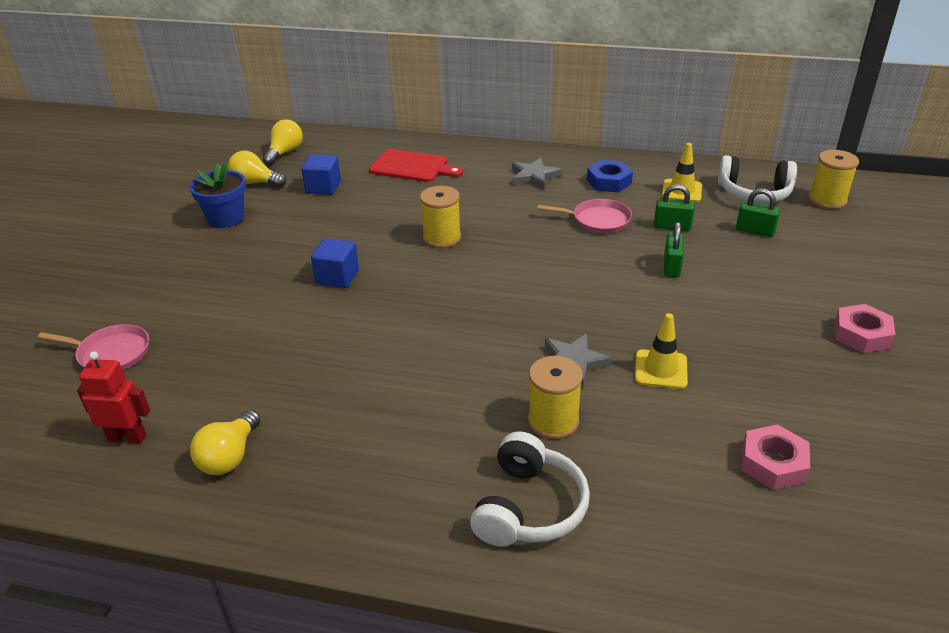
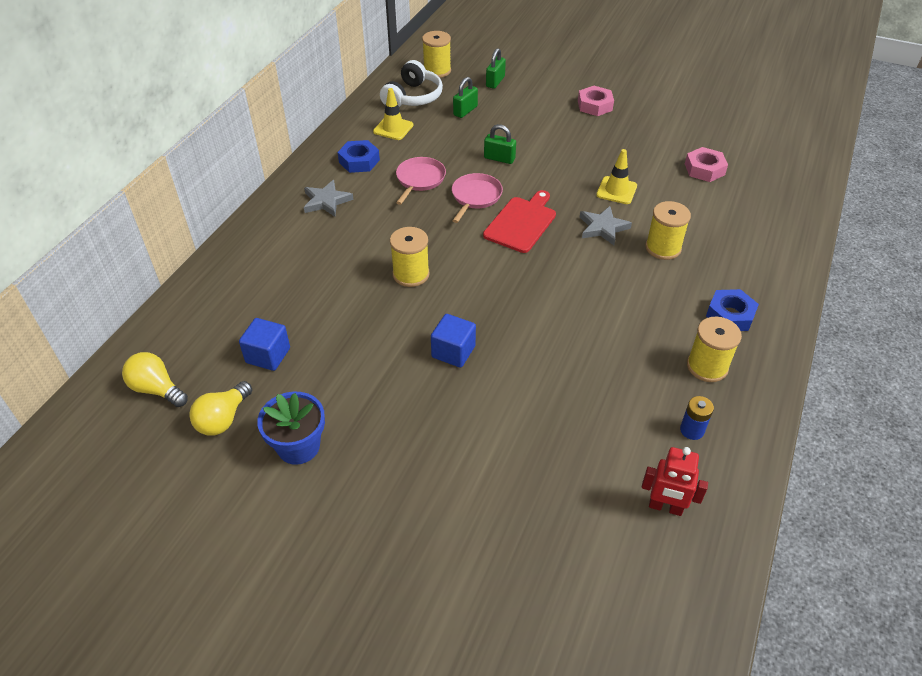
camera: 80 degrees left, 10 degrees up
pink pan [38,324,149,370] -> pink pan moved to [452,173,503,223]
red robot [77,351,150,444] -> red robot turned 90 degrees counterclockwise [642,447,708,516]
yellow light bulb [190,410,261,475] -> blue battery [680,396,714,440]
red cutting board [369,149,463,182] -> red cutting board moved to [483,190,556,253]
white headphones [470,431,590,547] -> none
green padlock [654,184,695,231] -> green padlock moved to [486,48,506,89]
none -> yellow spool [687,317,742,382]
none -> blue nut [706,289,759,331]

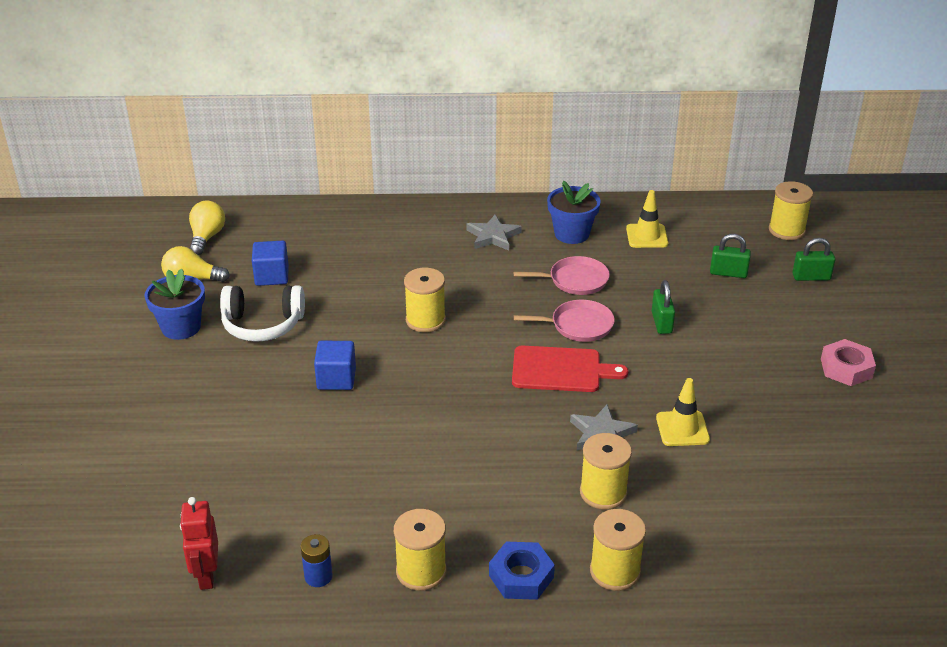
camera: 65 degrees right, 10 degrees down
blue nut [338,140,380,173] -> blue flower pot [547,181,601,244]
white headphones [380,60,443,107] -> white headphones moved to [220,285,305,342]
pink nut [685,147,728,182] -> none
none -> yellow spool [590,509,646,591]

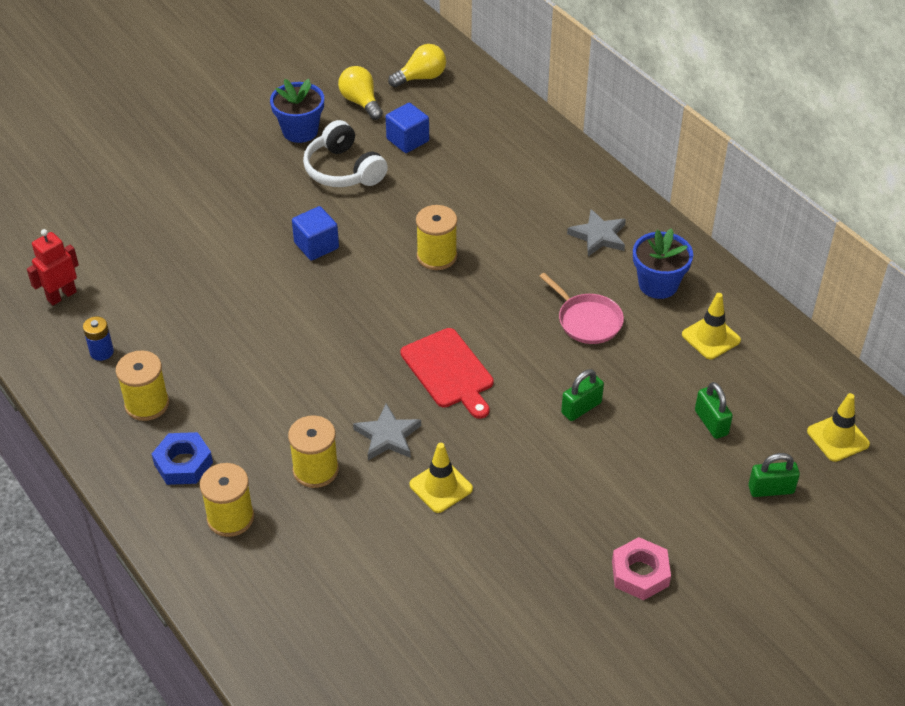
camera: 55 degrees right, 10 degrees up
pink pan [514,300,615,342] -> none
yellow spool [769,181,813,240] -> yellow traffic cone [807,393,870,462]
green padlock [792,238,835,281] -> green padlock turned 60 degrees counterclockwise [748,453,800,497]

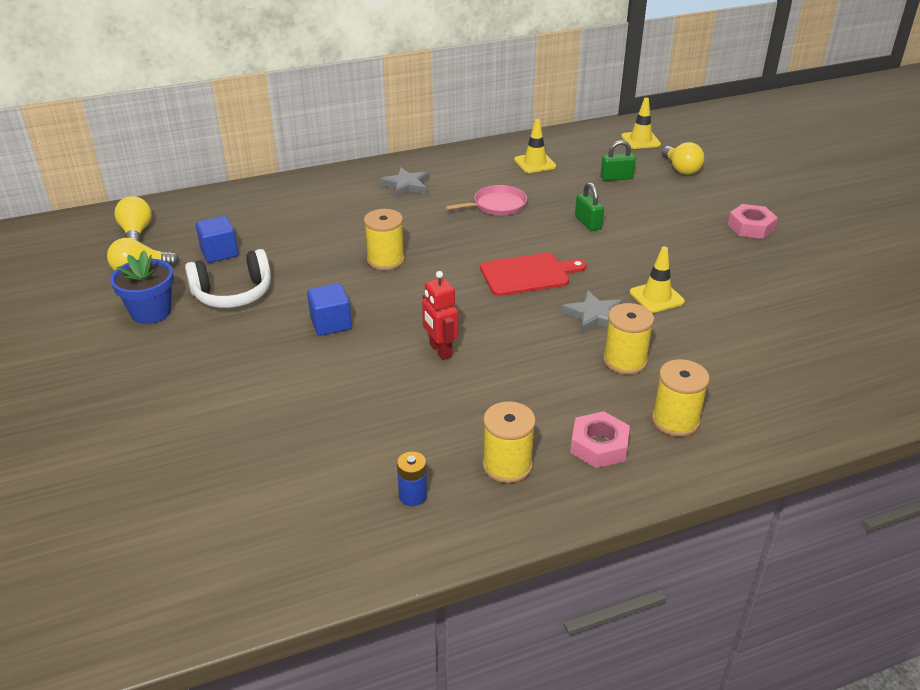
camera: 75 degrees left, 10 degrees down
red robot [27,229,79,305] -> red robot moved to [422,271,458,360]
blue nut [152,432,213,485] -> pink nut [570,411,630,468]
blue flower pot [633,228,693,299] -> none
green padlock [748,453,800,497] -> yellow light bulb [662,142,704,175]

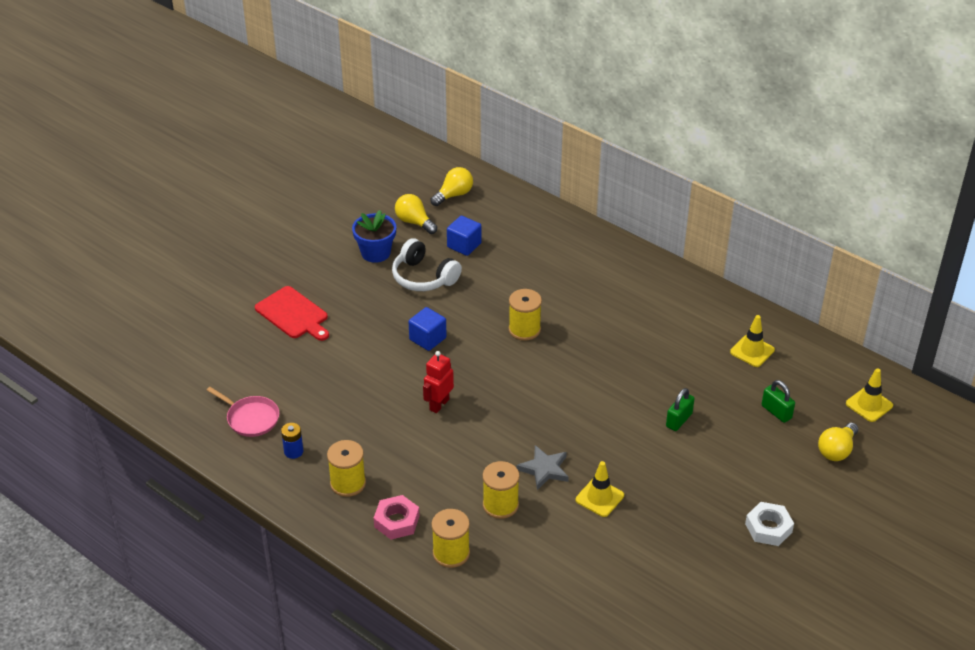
camera: 60 degrees right, 5 degrees up
grey star [380,167,429,198] -> none
pink pan [445,185,527,216] -> pink pan moved to [207,387,279,437]
red cutting board [480,253,587,296] -> red cutting board moved to [255,286,329,341]
pink nut [728,204,778,239] -> white nut [745,502,794,546]

